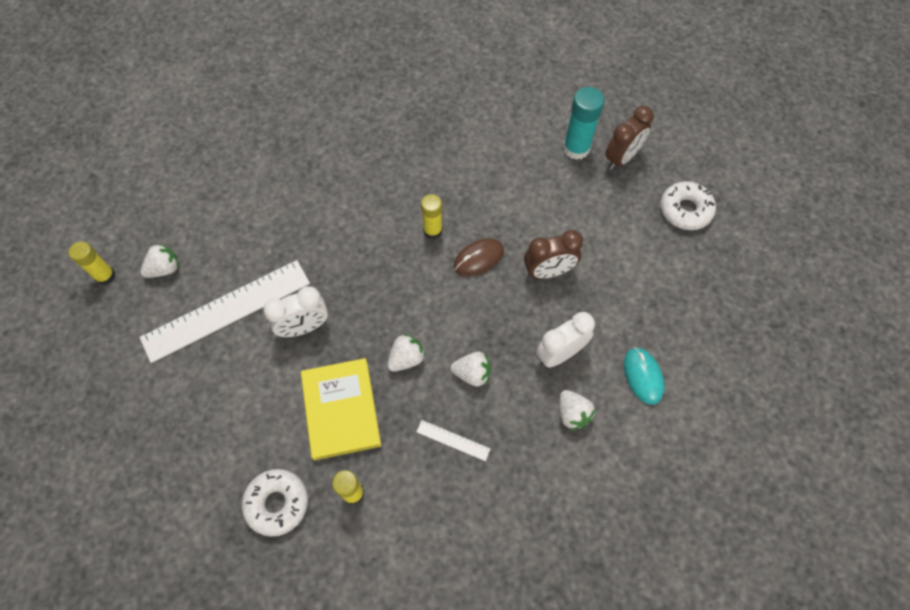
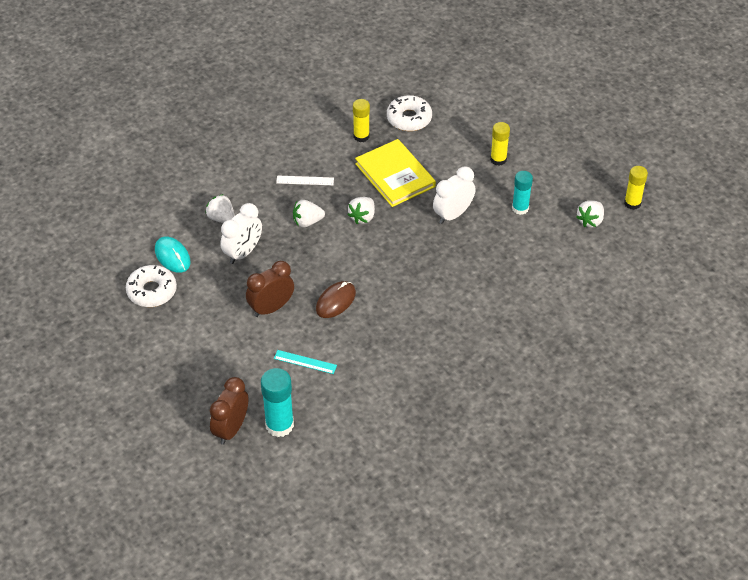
camera: 160 degrees right, 15 degrees down
white ruler [140,260,310,363] -> turquoise glue stick [512,171,533,215]
yellow glue stick [421,194,443,239] -> yellow glue stick moved to [490,122,510,166]
white donut [661,181,716,230] -> white donut moved to [126,265,177,307]
none -> turquoise ruler [274,350,337,374]

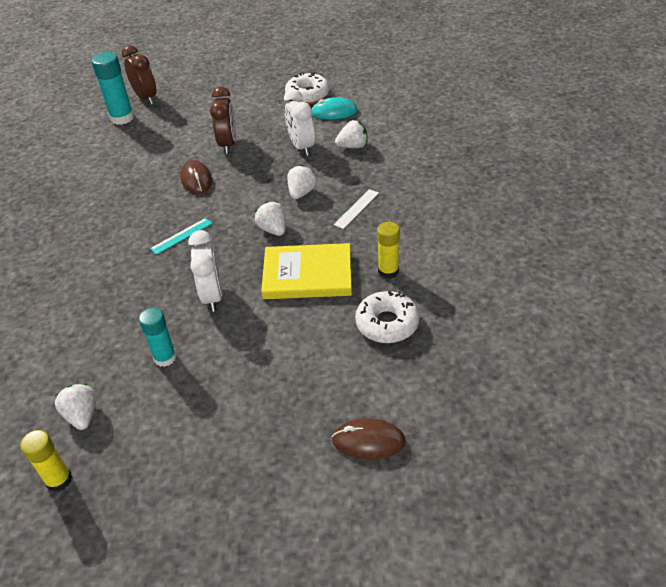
camera: 125 degrees right, 5 degrees down
turquoise ruler [274,350,337,374] -> turquoise ruler moved to [150,218,212,255]
yellow glue stick [490,122,510,166] -> none
none -> brown mouse [332,418,406,459]

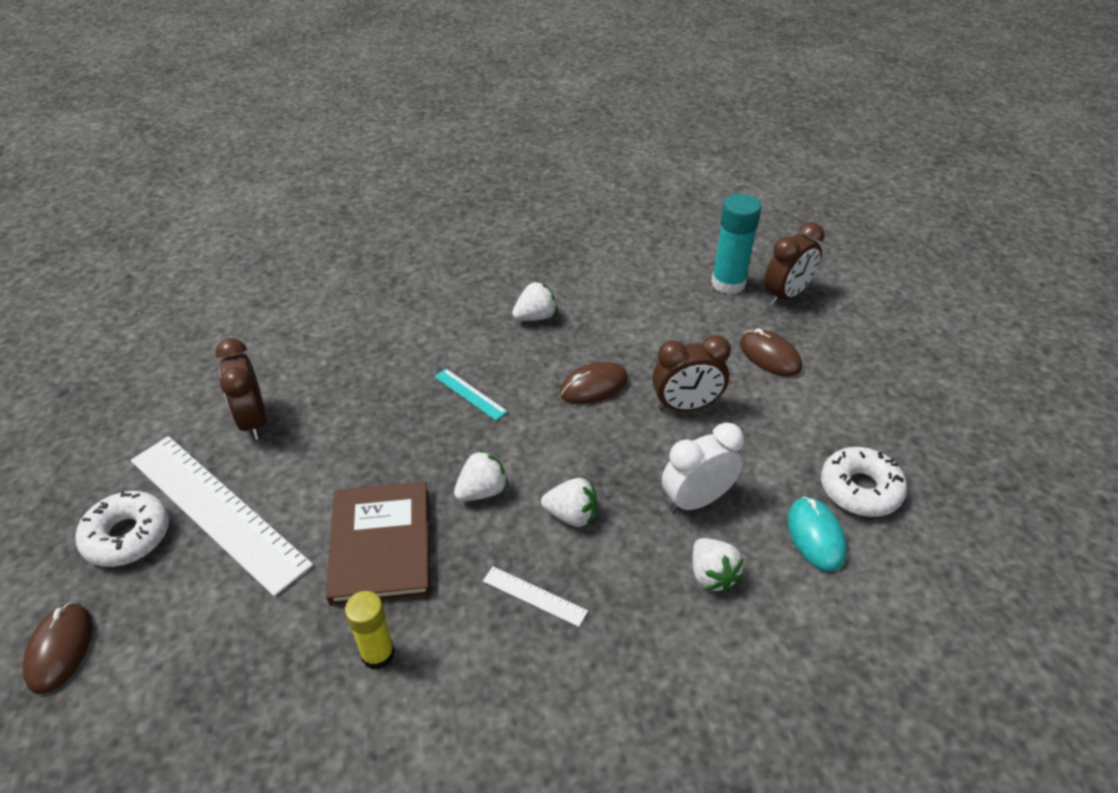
camera: 80 degrees right, 0 degrees up
yellow glue stick [20,430,72,492] -> none
white strawberry [55,383,96,430] -> white strawberry moved to [512,282,557,321]
turquoise glue stick [139,308,177,367] -> brown clock [215,338,266,440]
white clock [189,230,223,312] -> none
yellow book [261,243,352,299] -> brown book [326,481,430,606]
white donut [355,291,419,343] -> white donut moved to [75,491,169,567]
none -> white ruler [131,436,313,597]
none -> brown mouse [740,328,802,376]

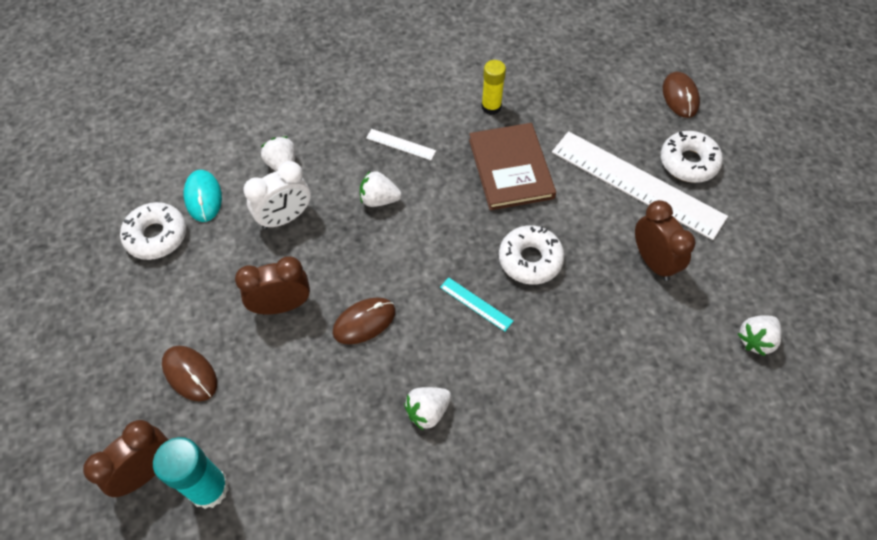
camera: 175 degrees right, 15 degrees up
white strawberry [454,450,508,501] -> white strawberry moved to [738,315,782,356]
none -> white donut [499,225,565,285]

